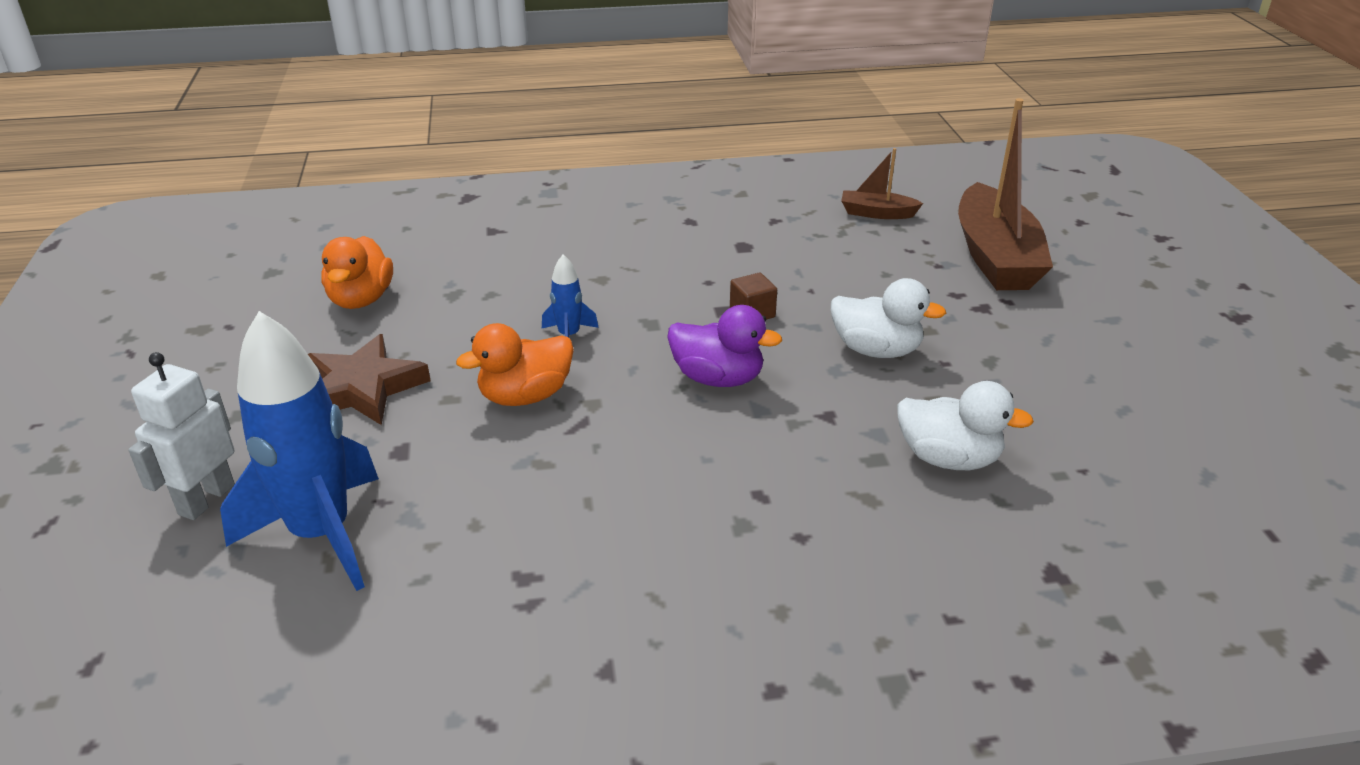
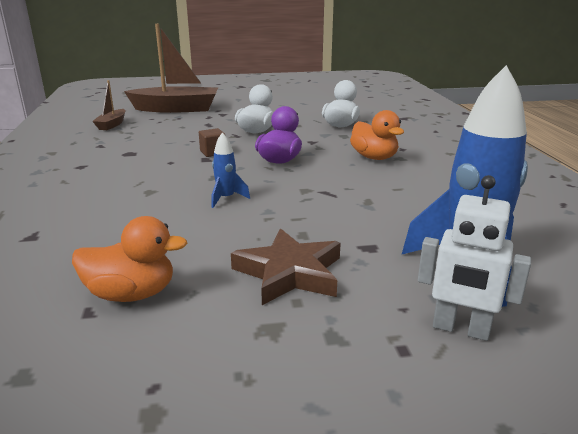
camera: 90 degrees left, 10 degrees down
orange duck [456,323,574,406] -> orange duck moved to [350,110,404,160]

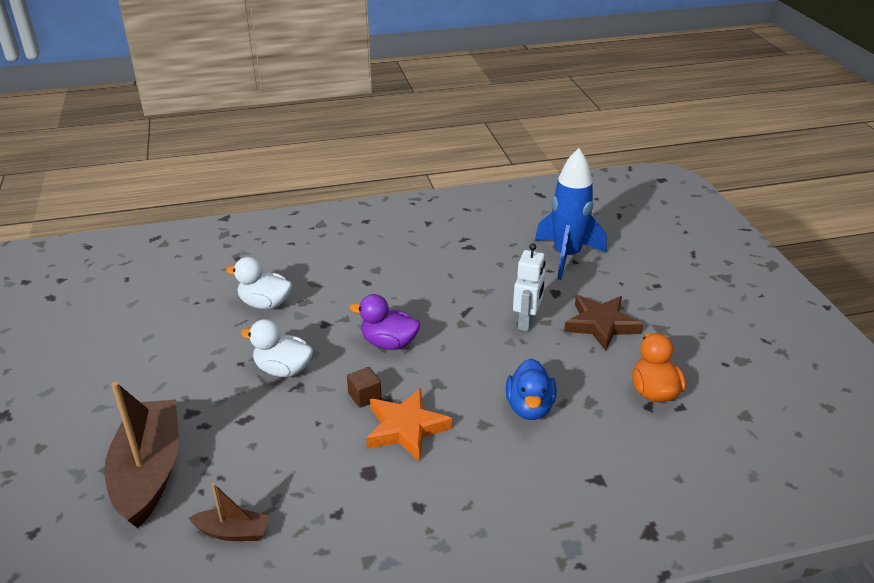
camera: 95 degrees left, 10 degrees up
blue rocket [211,132,250,208] -> none
orange duck [350,110,404,160] -> none
white robot [418,175,531,341] -> white robot moved to [513,243,546,331]
none -> orange star [366,388,452,462]
none -> blue duck [506,358,557,420]

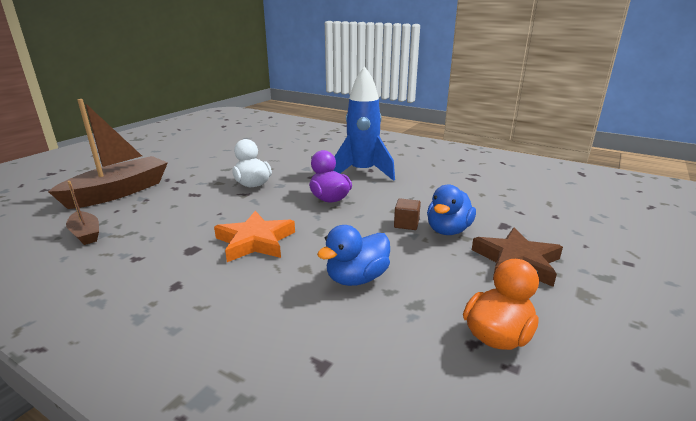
camera: 45 degrees right, 10 degrees down
white duck [226,257,292,309] -> none
brown cube [347,367,382,408] -> brown cube moved to [394,199,421,230]
white robot [513,243,546,331] -> blue duck [427,184,476,235]
blue rocket [535,148,607,280] -> blue rocket moved to [334,66,395,181]

